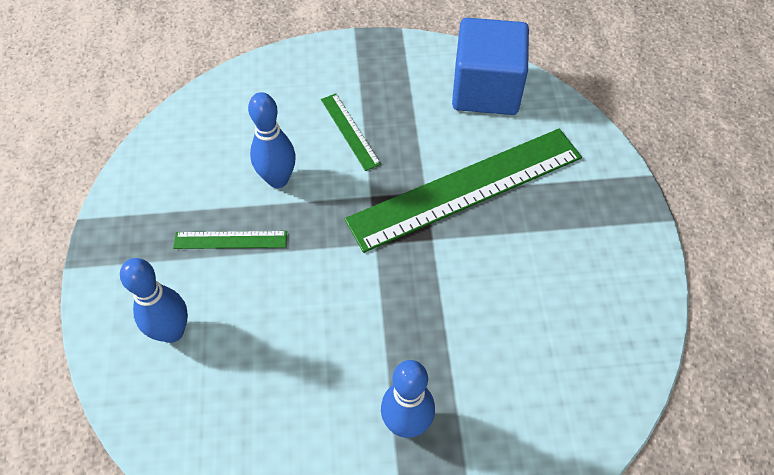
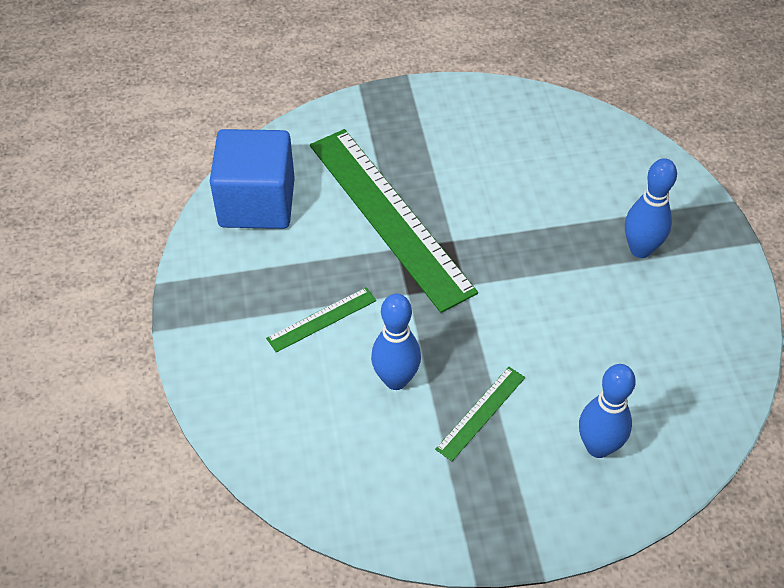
camera: 95 degrees left, 5 degrees down
green ruler [173,231,287,249] -> green ruler turned 45 degrees clockwise [435,367,525,461]

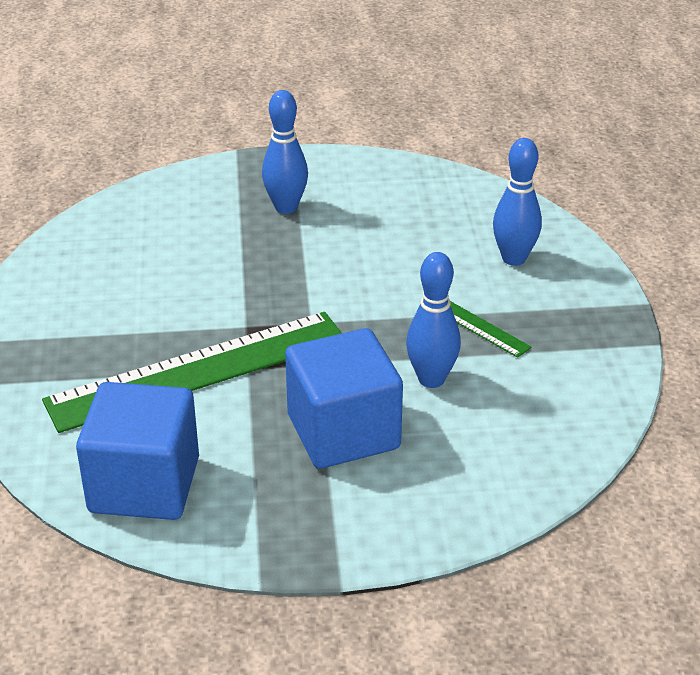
camera: 85 degrees left, 15 degrees down
green ruler [266,287,376,352] -> blue cube [285,328,403,469]

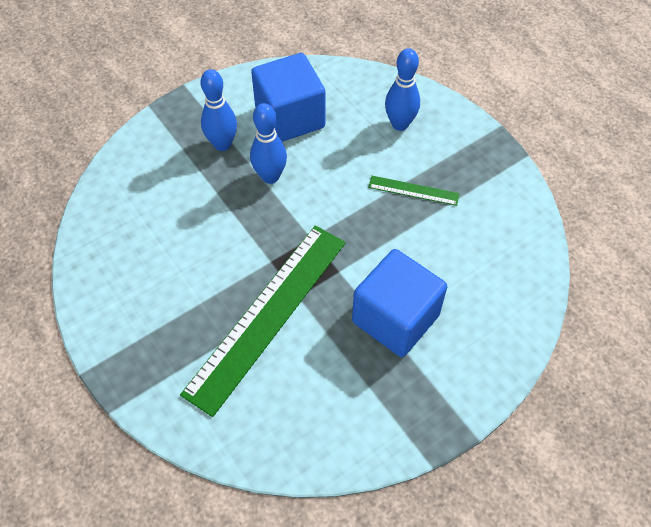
camera: 30 degrees left, 20 degrees up
blue cube [76,382,199,520] -> blue cube moved to [251,53,325,142]
blue bowling pin [406,252,461,388] -> blue bowling pin moved to [250,103,287,184]

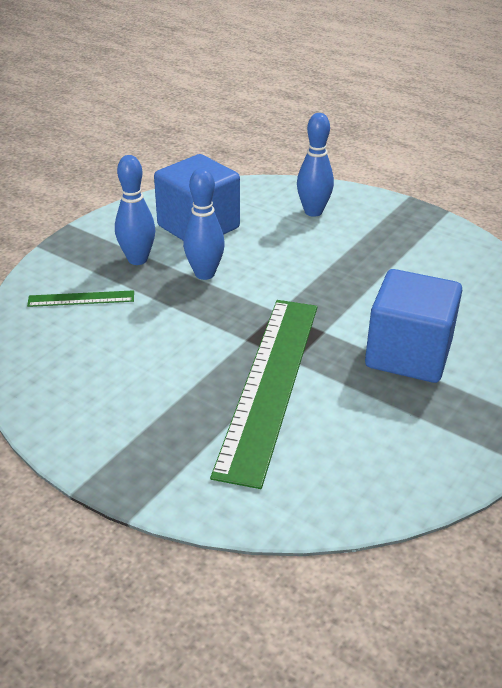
camera: 20 degrees left, 20 degrees down
green ruler [368,176,460,206] -> green ruler moved to [27,290,134,307]

